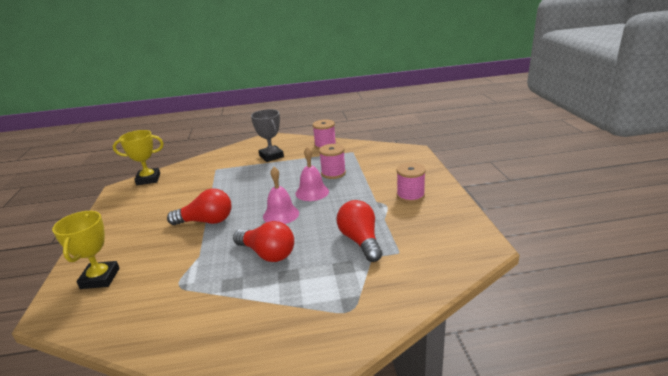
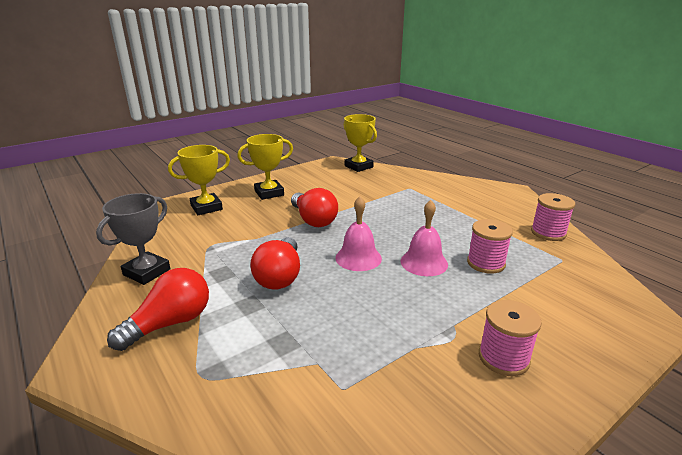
camera: 60 degrees right, 0 degrees up
grey trophy [251,109,284,162] -> grey trophy moved to [96,193,171,285]
red light bulb [337,200,382,262] -> red light bulb moved to [107,268,209,351]
none -> yellow trophy [237,134,293,200]

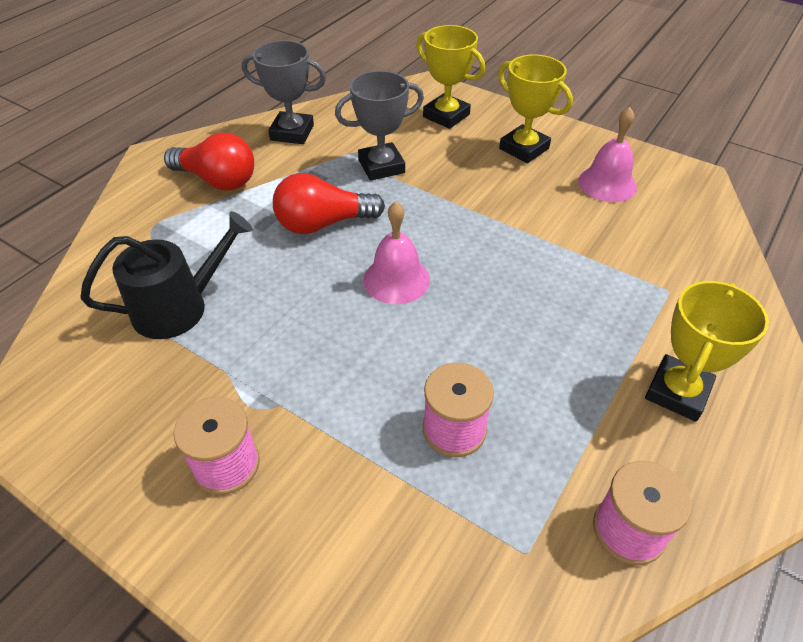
camera: 70 degrees right, 20 degrees up
red light bulb [291,188,338,227] -> none
yellow trophy [344,114,377,172] -> yellow trophy moved to [645,281,769,422]
pink bell [401,200,448,276] -> pink bell moved to [578,107,637,202]
none -> black watering can [80,211,253,339]
none -> grey trophy [335,71,424,181]

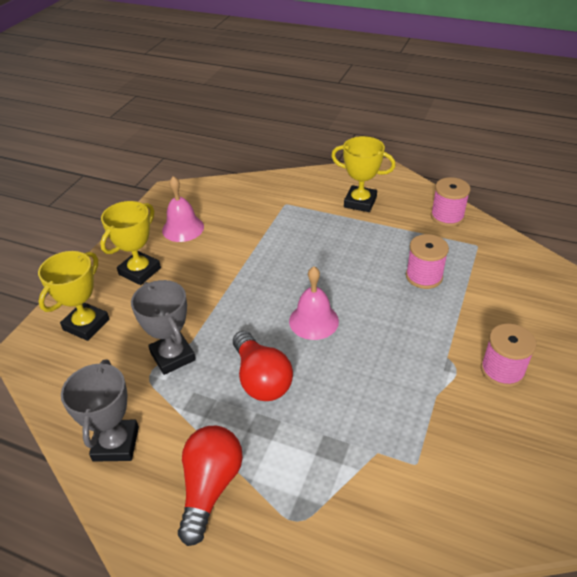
camera: 100 degrees left, 5 degrees down
black watering can [80,211,253,339] -> none

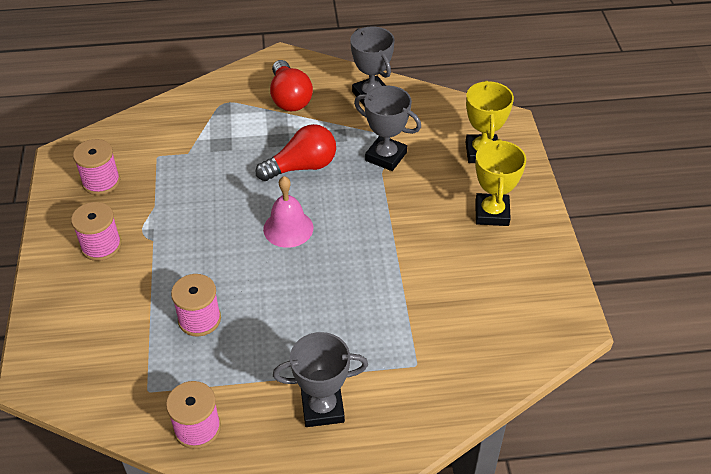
camera: 150 degrees right, 5 degrees up
pink bell [162,176,204,242] -> none
red light bulb [233,331,293,401] -> red light bulb turned 120 degrees clockwise [256,124,336,181]
yellow trophy [331,136,396,212] -> grey trophy [273,332,368,427]
none -> pink spool [73,139,120,195]

